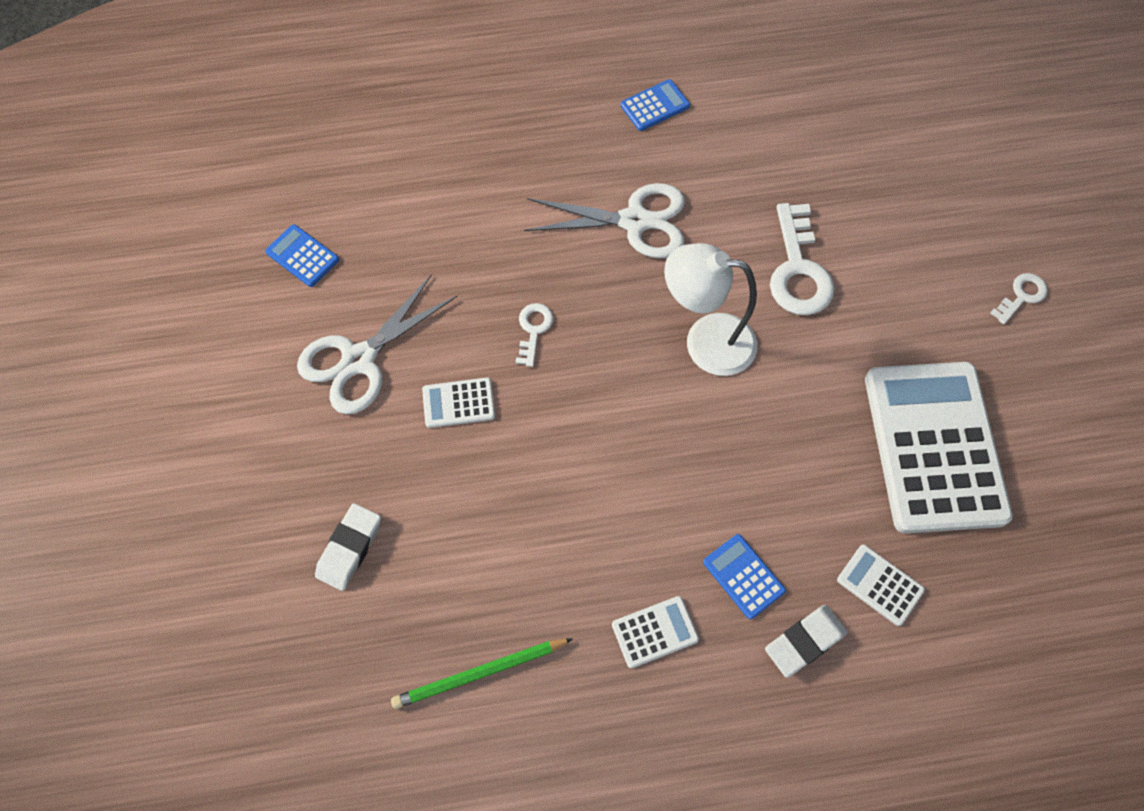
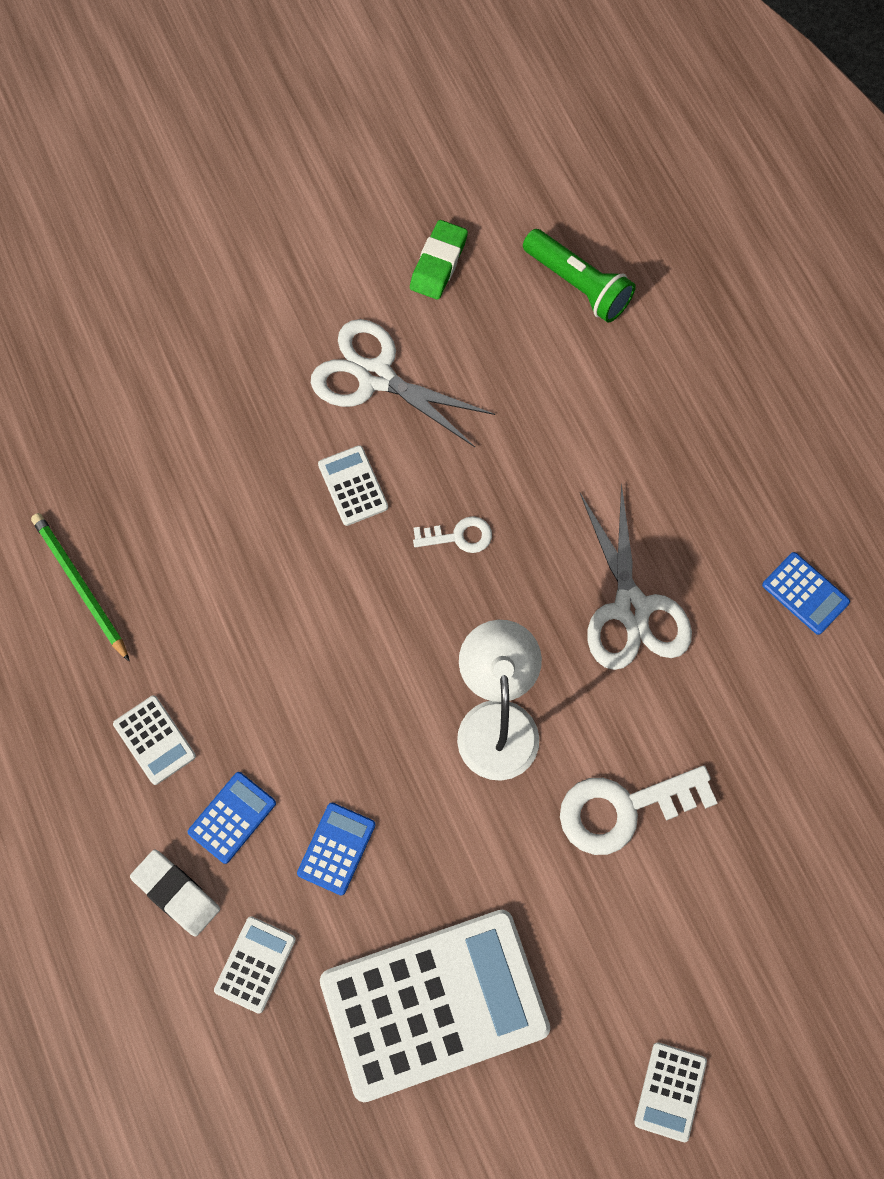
camera: 75 degrees right, 5 degrees up
blue calculator [265,224,339,287] -> blue calculator moved to [297,803,376,895]
white eraser [315,503,381,591] -> none
white key [990,273,1048,324] -> white calculator [634,1042,707,1142]
none -> green eraser [410,220,468,299]
none -> green flashlight [523,229,636,323]

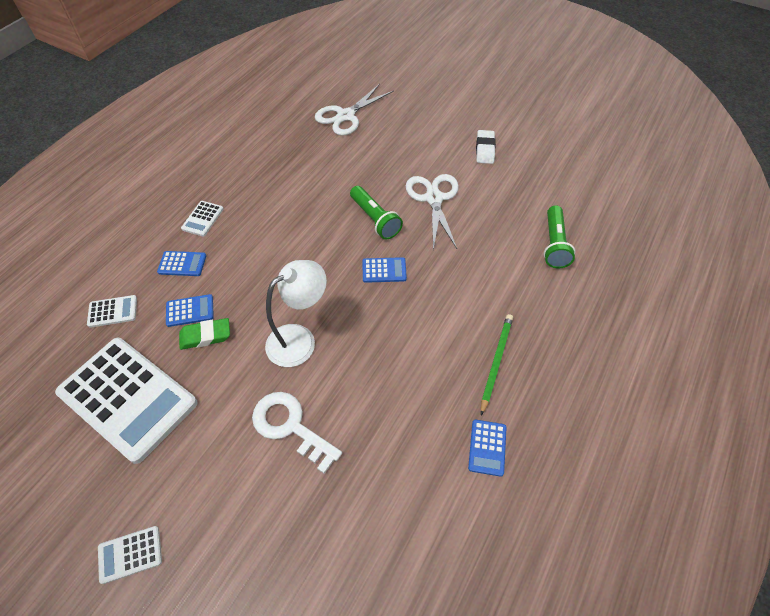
camera: 55 degrees right, 15 degrees down
green pencil [31,513,130,662] -> green pencil moved to [481,314,513,415]
white eraser [130,850,220,936] -> white eraser moved to [476,130,496,164]
white calculator [318,445,388,526] -> green flashlight [350,186,403,239]
green eraser [410,220,468,299] -> green eraser moved to [179,318,230,350]
white key [413,516,492,553] -> blue calculator [362,257,407,283]
white scissors [580,483,692,670] -> white scissors moved to [315,84,394,136]

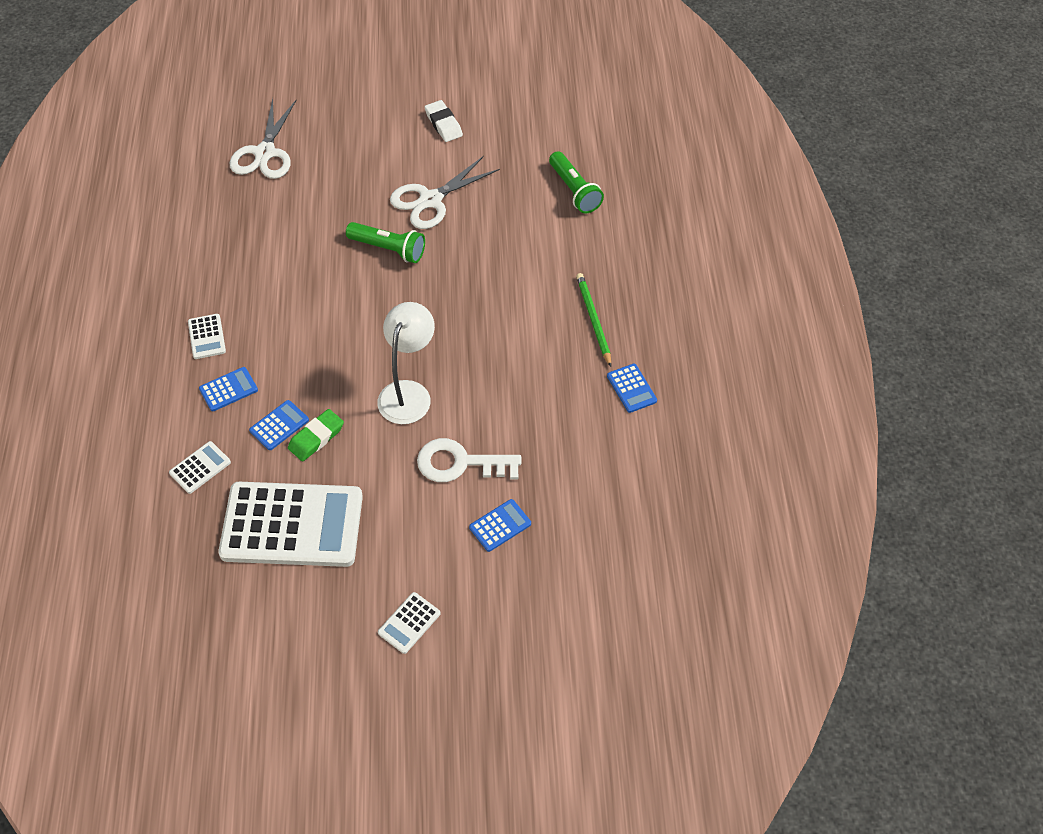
camera: 35 degrees left, 0 degrees up
blue calculator [362,257,407,283] -> blue calculator moved to [469,499,531,552]
white scissors [406,174,459,250] -> white scissors turned 90 degrees counterclockwise [390,156,500,229]

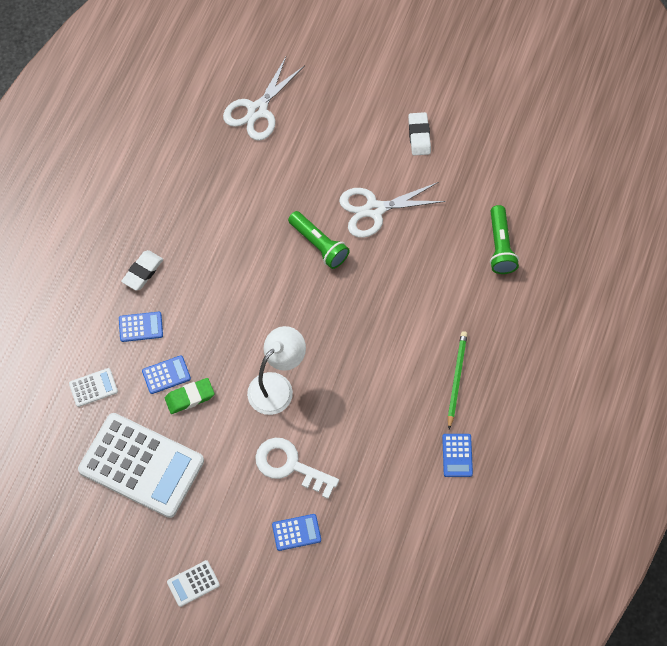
camera: 25 degrees right, 10 degrees up
white calculator [188,314,226,359] -> white eraser [121,250,163,291]

